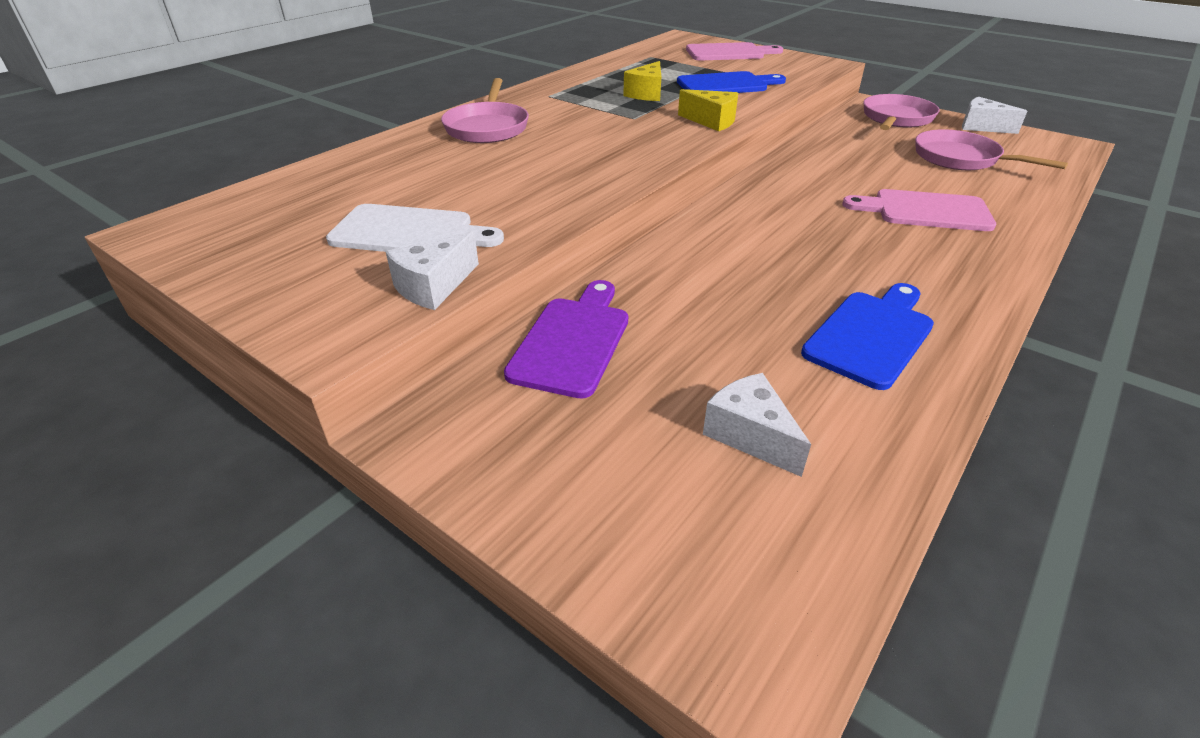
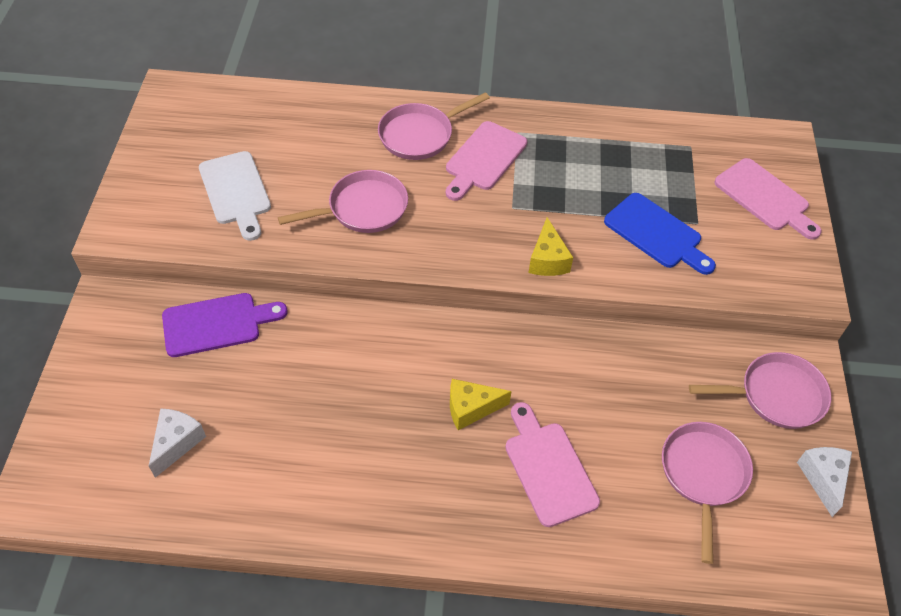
camera: 55 degrees right, 15 degrees up
white cheese [386,231,479,310] -> none
yellow cheese [623,61,661,101] -> yellow cheese moved to [450,379,512,430]
blue cutting board [801,283,934,390] -> none
none -> pink pan [278,170,408,233]
none -> pink cutting board [446,121,527,201]

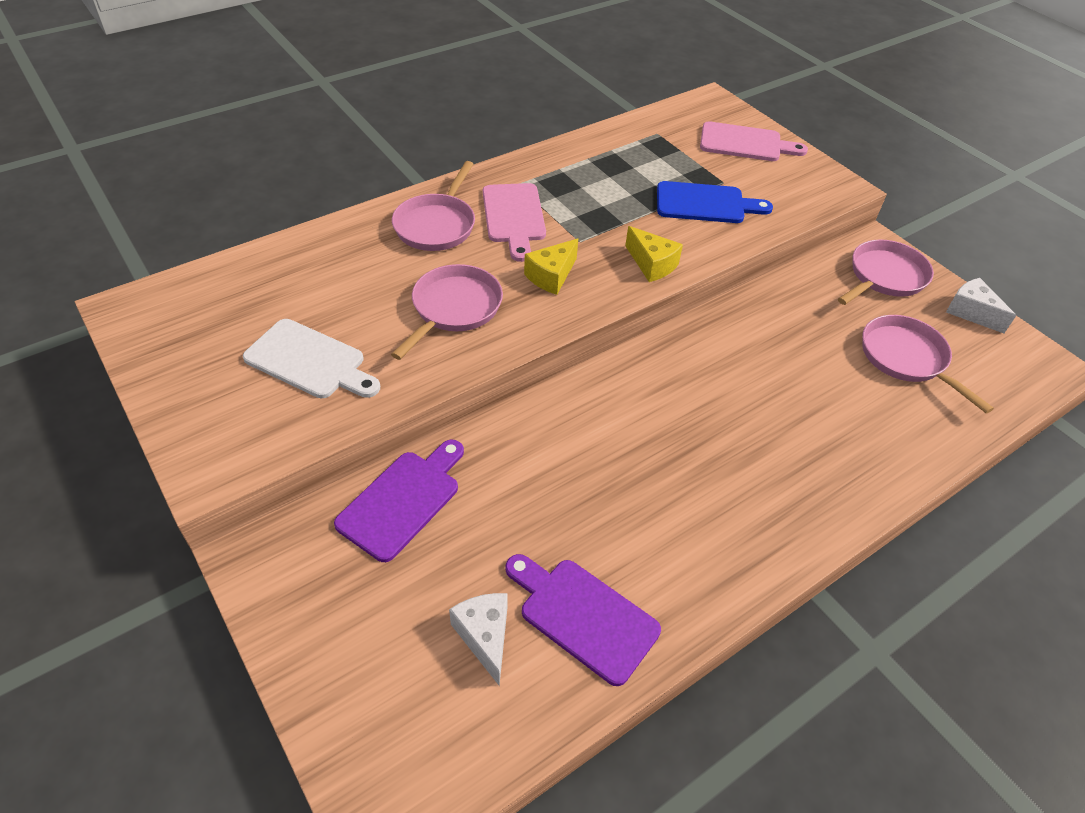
camera: 40 degrees left, 5 degrees down
yellow cheese [450,379,512,430] -> yellow cheese moved to [524,238,578,295]
pink cutting board [505,402,600,527] -> none
none -> purple cutting board [505,554,661,686]

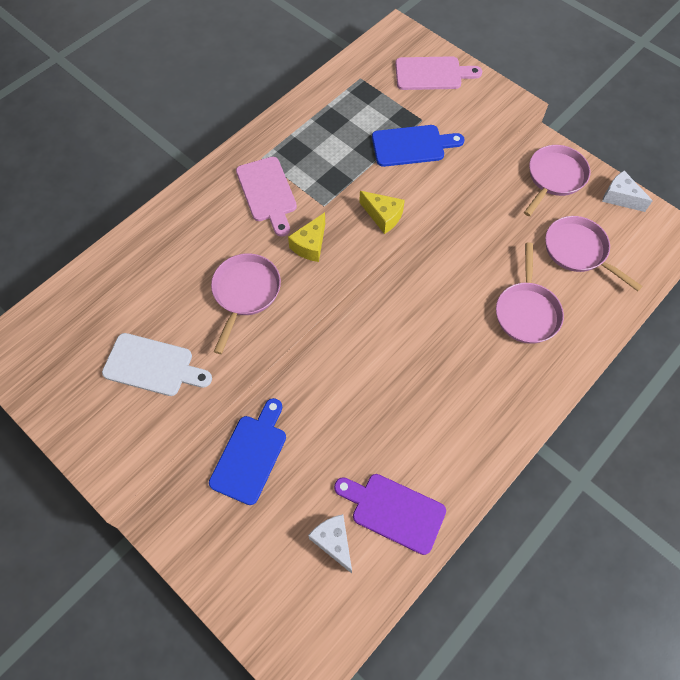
camera: 10 degrees left, 15 degrees up
purple cutting board [334,440,464,562] -> blue cutting board [209,398,286,505]
pink pan [392,161,475,251] -> pink pan moved to [496,242,564,344]

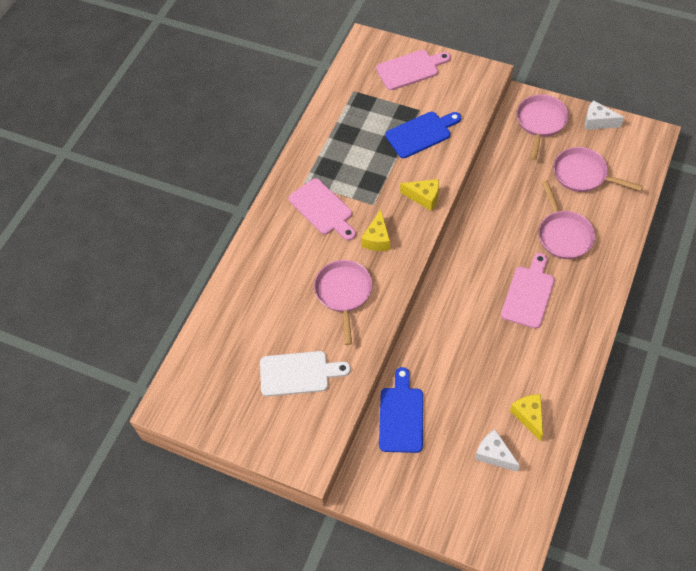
camera: 15 degrees left, 5 degrees down
purple cutting board [334,474,446,555] -> yellow cheese [510,394,543,441]
none -> pink cutting board [501,253,555,329]

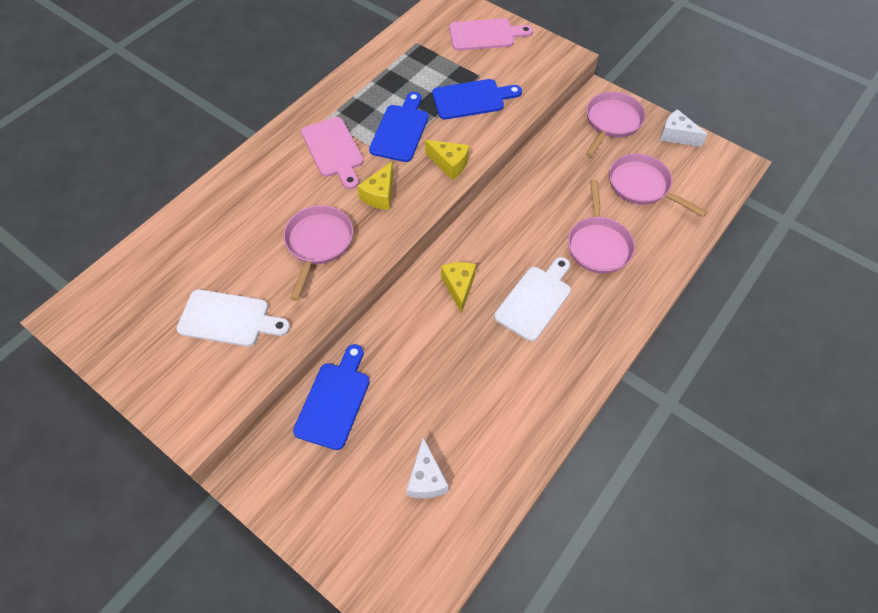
camera: 10 degrees right, 0 degrees up
white cheese [475,429,520,472] -> white cheese turned 150 degrees counterclockwise [406,438,449,498]
pink cutting board [501,253,555,329] -> white cutting board [494,257,571,341]
yellow cheese [510,394,543,441] -> yellow cheese moved to [441,262,476,314]
none -> blue cutting board [369,92,428,162]

